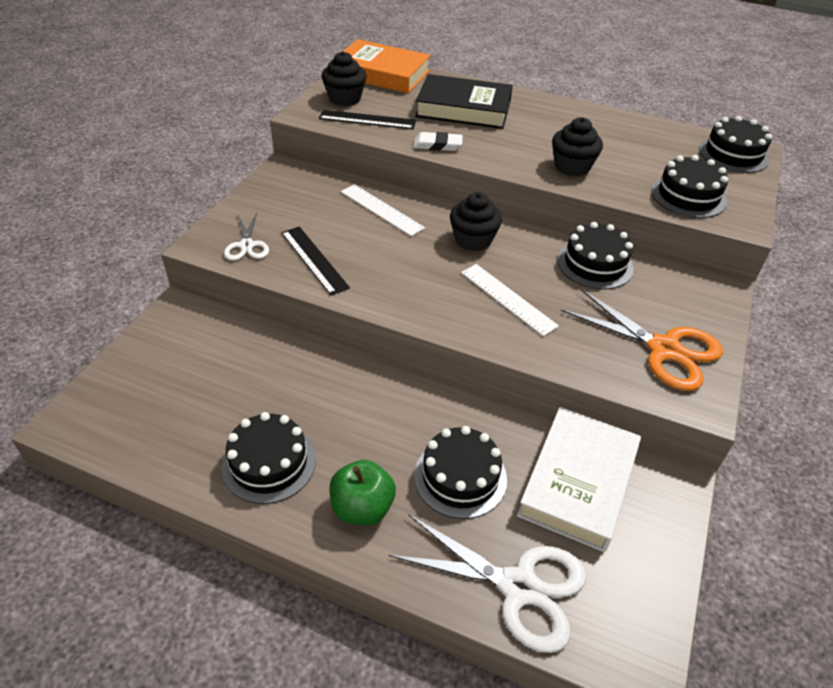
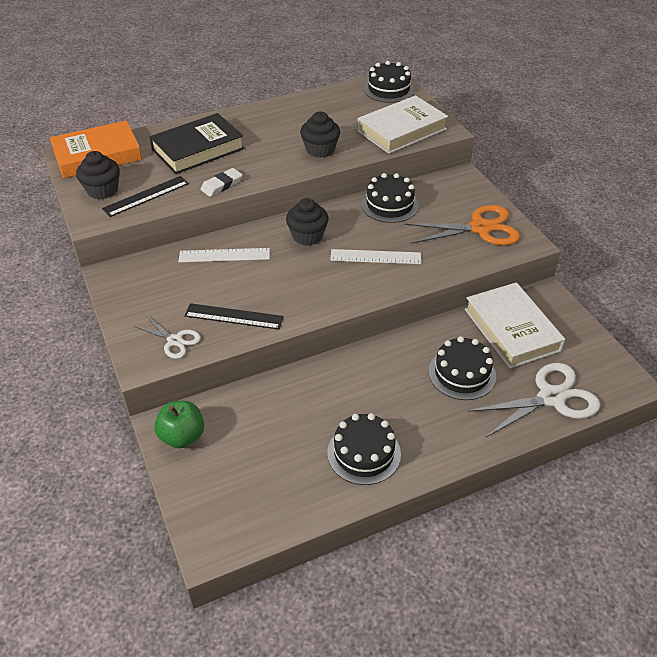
camera: 45 degrees left, 0 degrees up
green apple [330,460,396,525] -> green apple moved to [154,401,204,448]
black cake [651,155,728,218] -> white book [357,95,448,154]

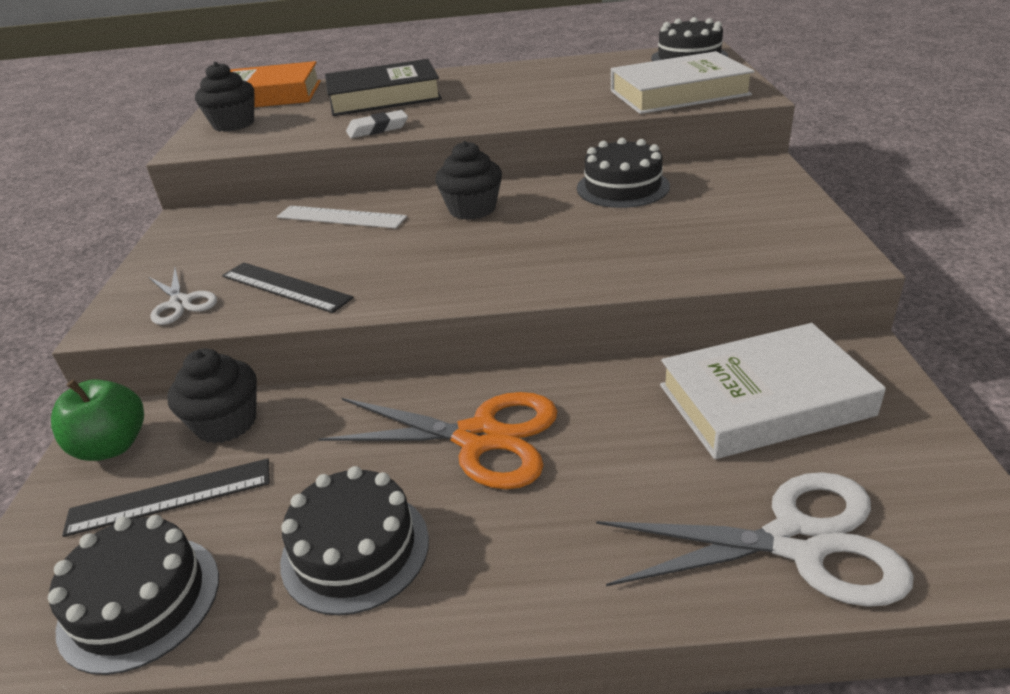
camera: 25 degrees right, 10 degrees down
black ruler [102,176,189,217] -> black ruler moved to [62,459,270,537]
black cupcake [300,111,340,158] -> black cupcake moved to [167,348,257,444]
white ruler [330,249,422,264] -> none
orange scissors [405,205,520,245] -> orange scissors moved to [318,392,558,489]
black cake [429,336,496,400] -> black cake moved to [48,515,219,675]
white book [465,282,565,369] -> white book turned 75 degrees clockwise [660,323,886,459]

